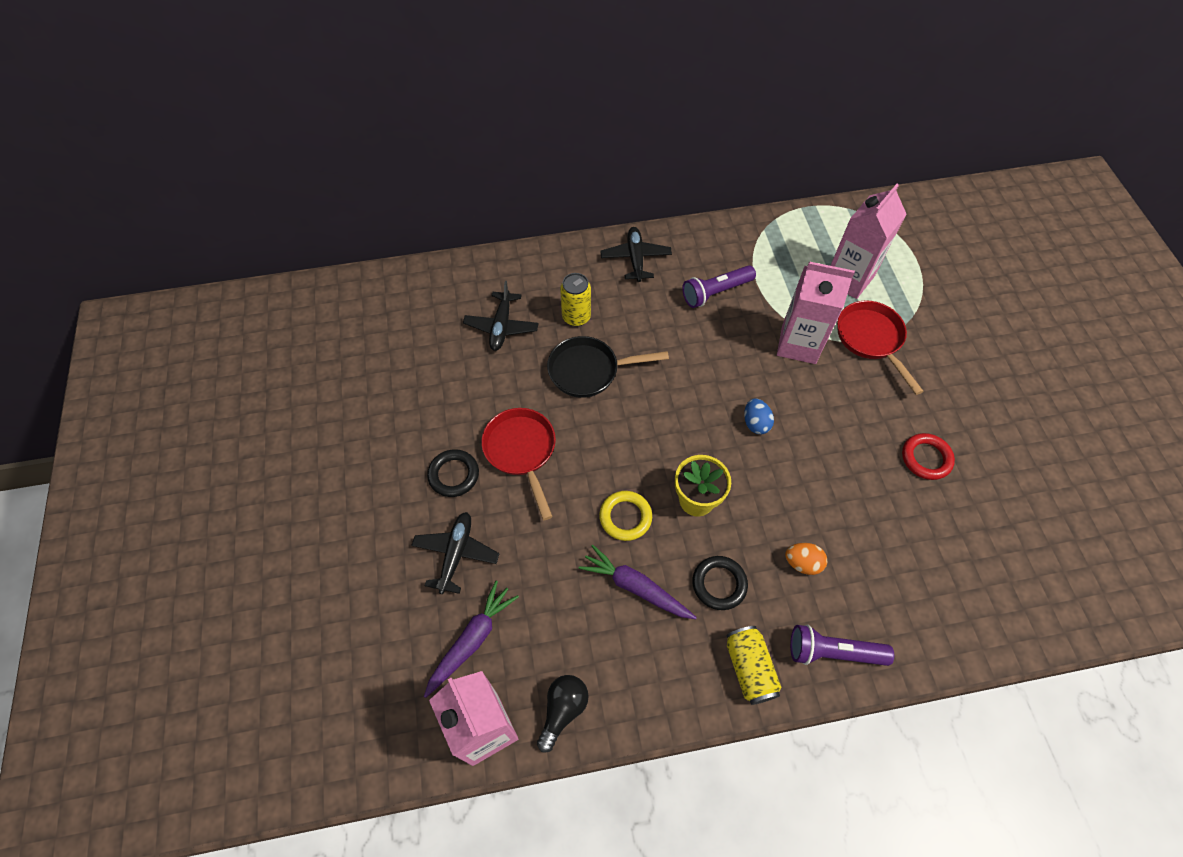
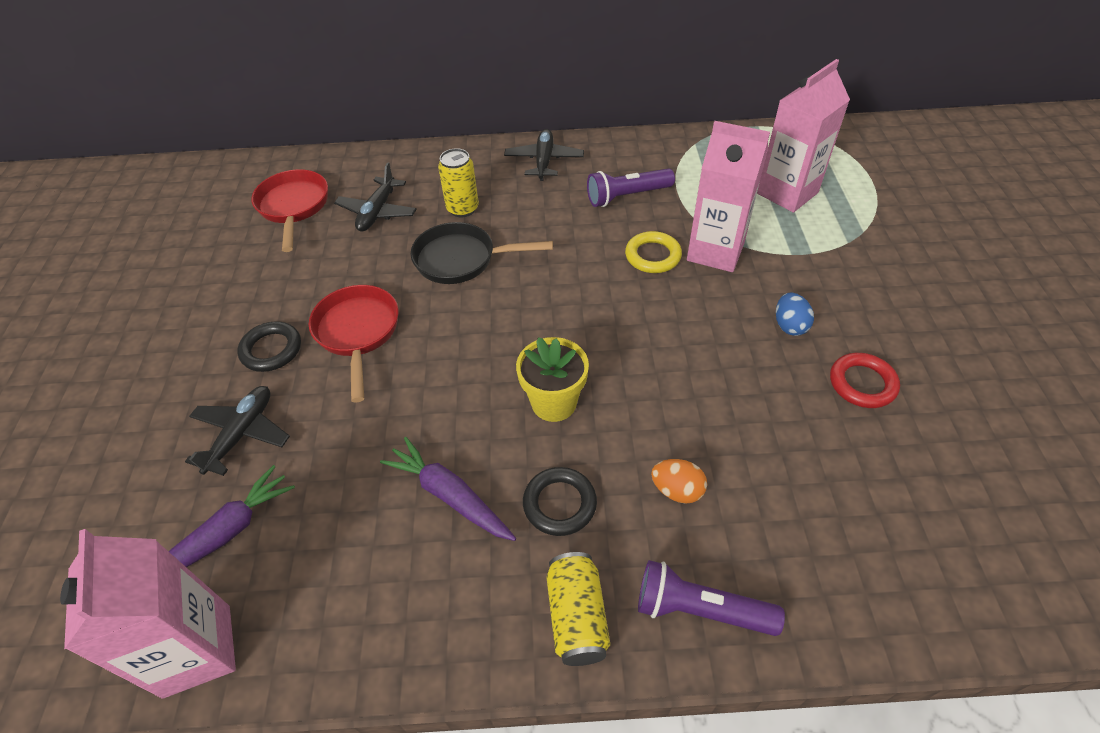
camera: 10 degrees right, 10 degrees down
black light bulb [537,675,589,753] -> none
yellow ring [599,491,652,541] -> yellow ring moved to [625,231,682,273]
blue egg [744,398,774,434] -> blue egg moved to [776,293,814,336]
red pan [837,300,924,395] -> red pan moved to [251,169,328,252]

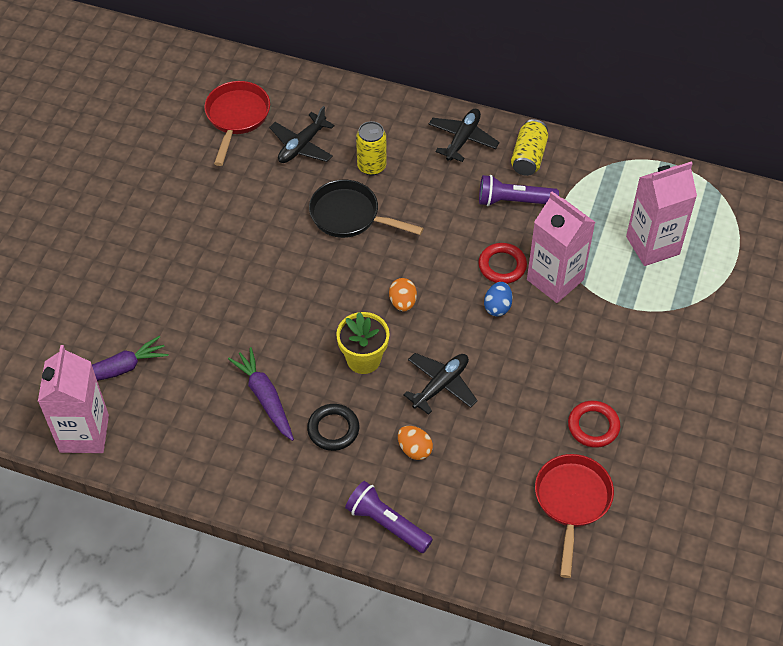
camera: 20 degrees right, 5 degrees up
black plane [185,386,290,476] -> black plane moved to [403,353,478,415]
black ring [237,321,301,372] -> none
red pan [309,285,398,402] -> red pan moved to [535,454,614,578]
yellow can [546,552,610,666] -> yellow can moved to [511,119,548,176]
yellow ring [625,231,682,273] -> red ring [478,243,527,284]
blue egg [776,293,814,336] -> blue egg moved to [484,282,513,317]
none -> orange egg [389,278,417,311]

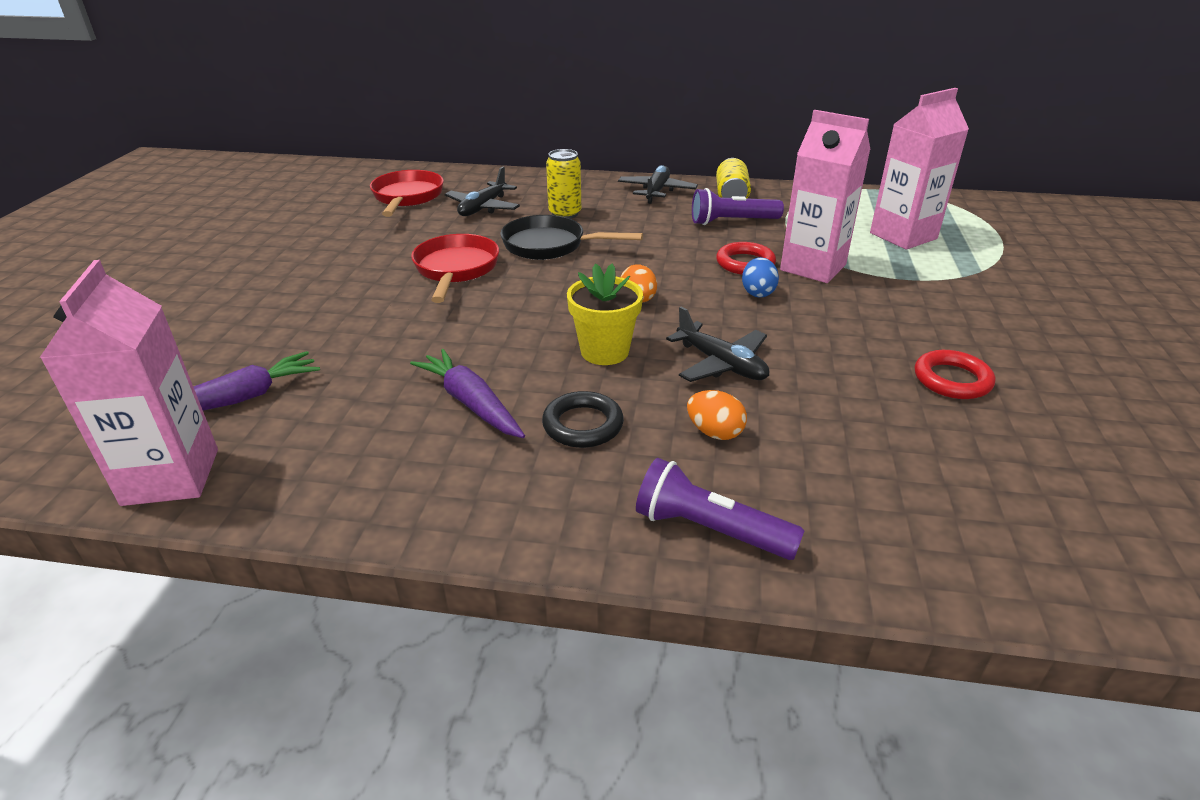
camera: 10 degrees left, 20 degrees down
black plane [403,353,478,415] -> black plane turned 105 degrees clockwise [666,307,769,382]
red pan [535,454,614,578] -> red pan moved to [411,234,499,303]

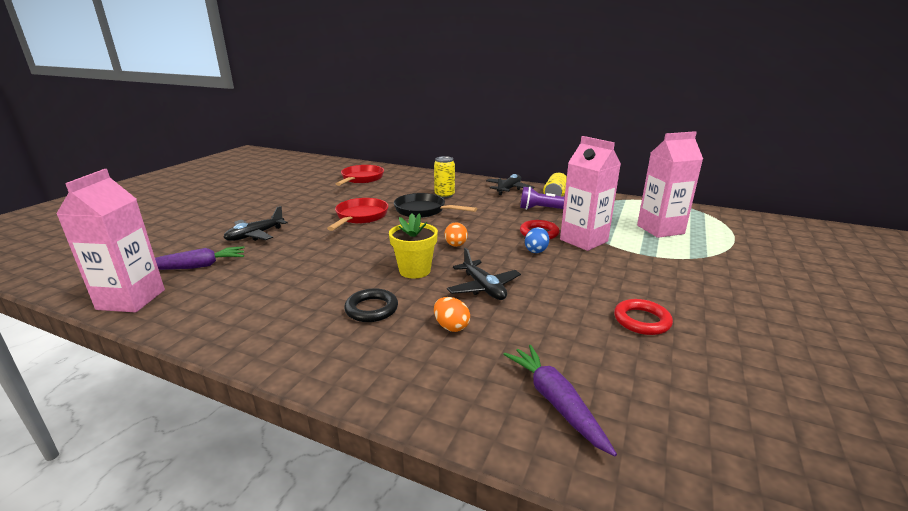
camera: 15 degrees right, 10 degrees down
purple carrot [410,349,525,438] -> purple carrot moved to [503,345,617,457]
black plane [445,167,520,216] -> black plane moved to [223,206,288,241]
purple flashlight [636,458,805,560] -> none

